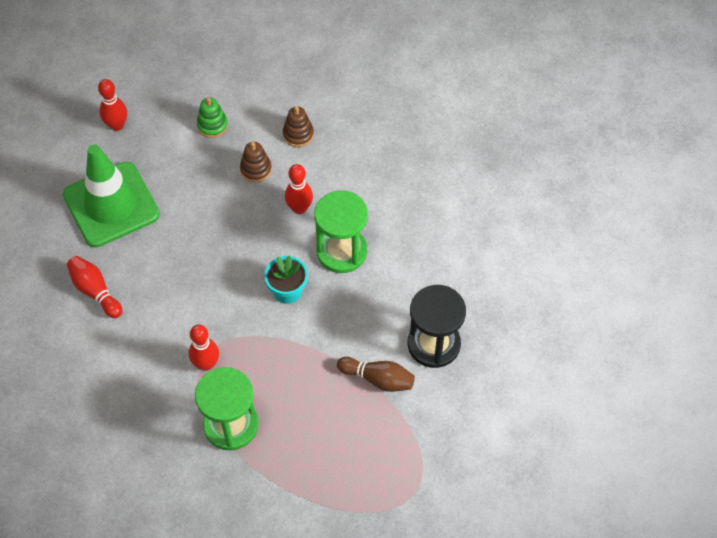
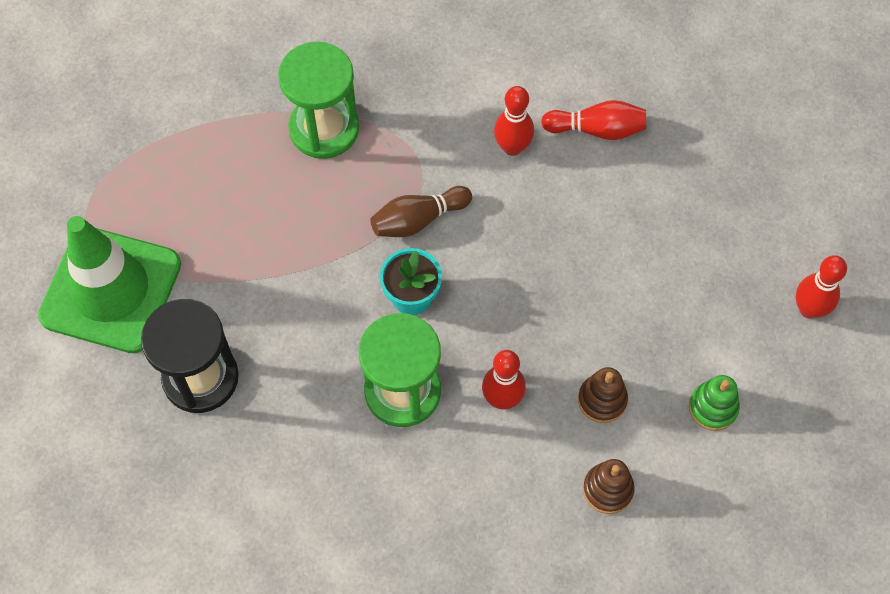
camera: 135 degrees right, 5 degrees up
green traffic cone [63,144,160,247] -> green traffic cone moved to [38,216,181,353]
red bowling pin [189,324,219,371] -> red bowling pin moved to [494,86,534,156]
brown bowling pin [337,357,415,392] -> brown bowling pin moved to [370,186,472,237]

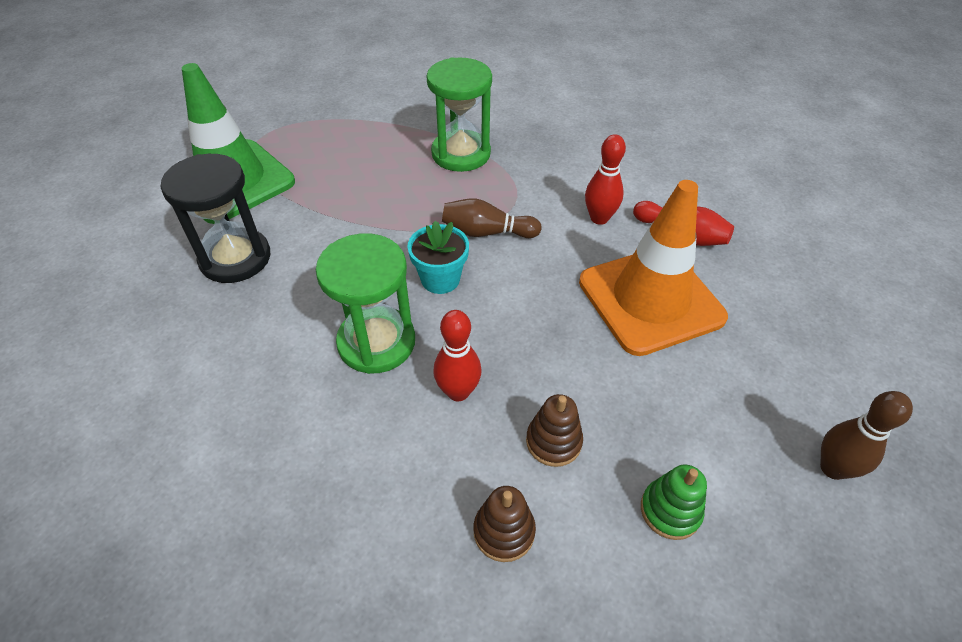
camera: 30 degrees right, 15 degrees down
red bowling pin [796,255,847,319] -> brown bowling pin [820,391,913,480]
none -> orange traffic cone [579,180,728,356]

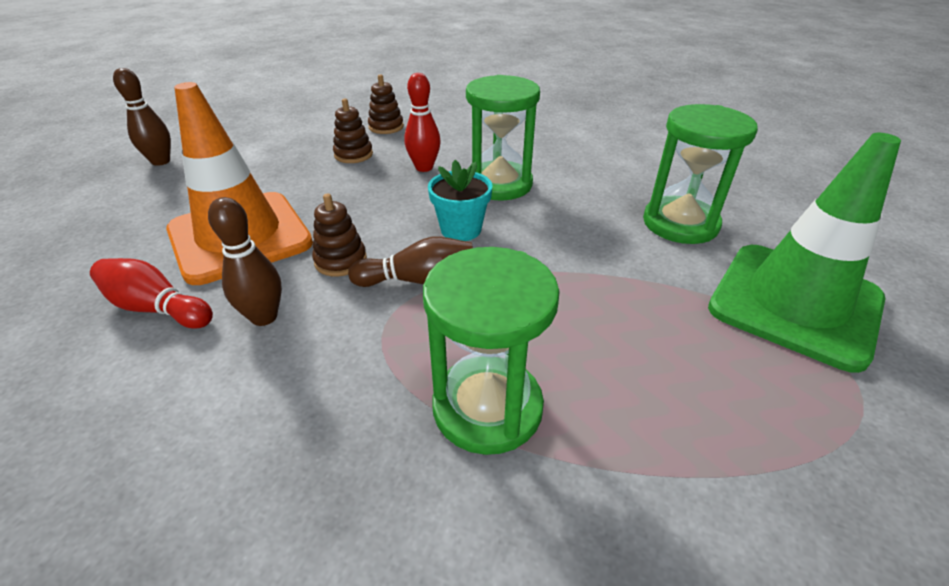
camera: 170 degrees right, 10 degrees down
black hourglass [161,154,270,283] -> green hourglass [643,104,758,244]
red bowling pin [585,134,626,225] -> brown bowling pin [208,197,282,326]
green stacking toy [641,465,707,540] -> none
none -> brown stacking toy [312,193,367,277]

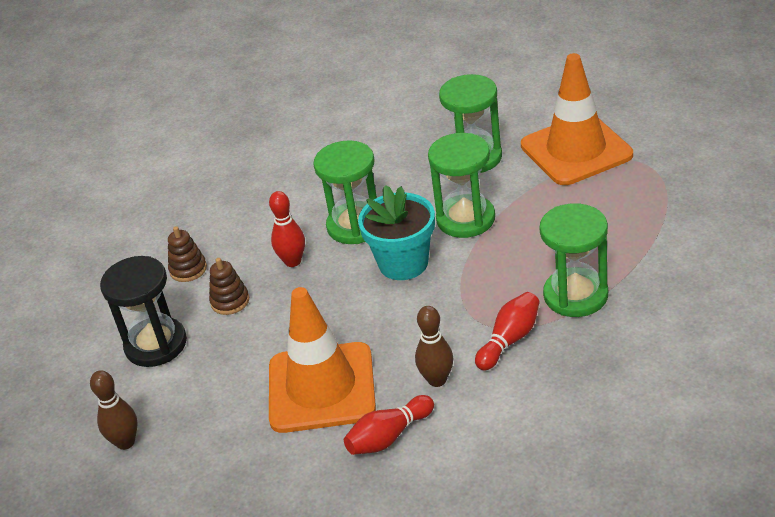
camera: 55 degrees left, 0 degrees up
brown stacking toy [312,193,367,277] -> none
brown bowling pin [348,237,473,287] -> none
turquoise flower pot [428,160,492,241] -> turquoise flower pot [358,185,435,280], size x1.51
green traffic cone [708,133,901,373] -> orange traffic cone [521,53,633,185]
none -> black hourglass [100,256,187,367]
none -> green hourglass [428,133,495,238]
none -> red bowling pin [475,292,540,371]

